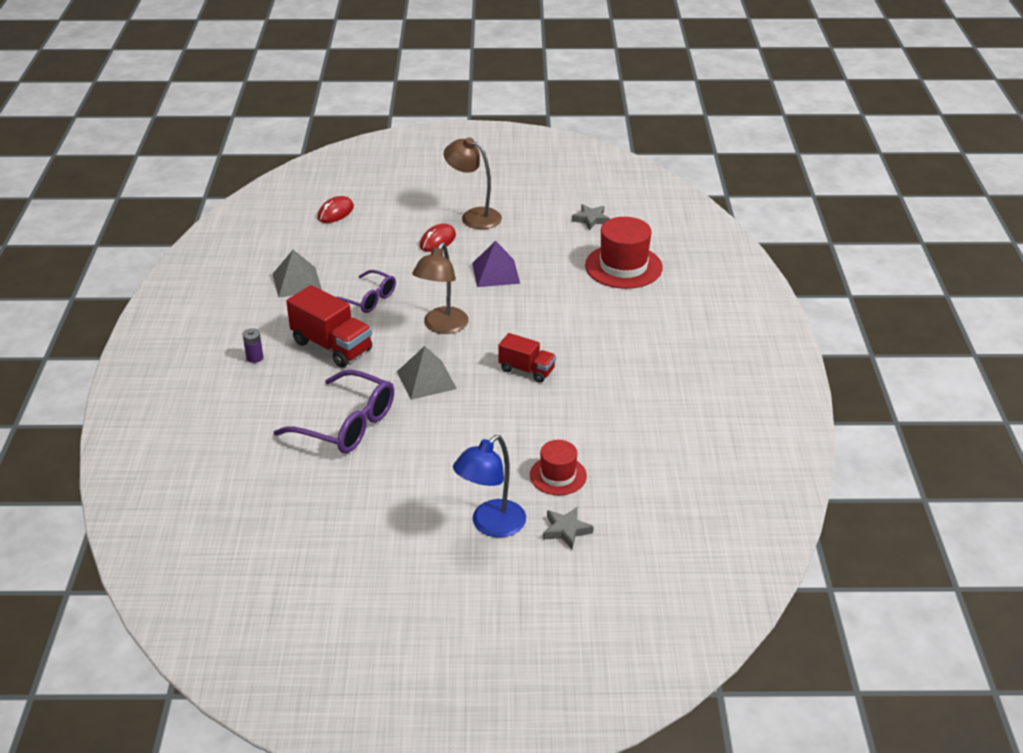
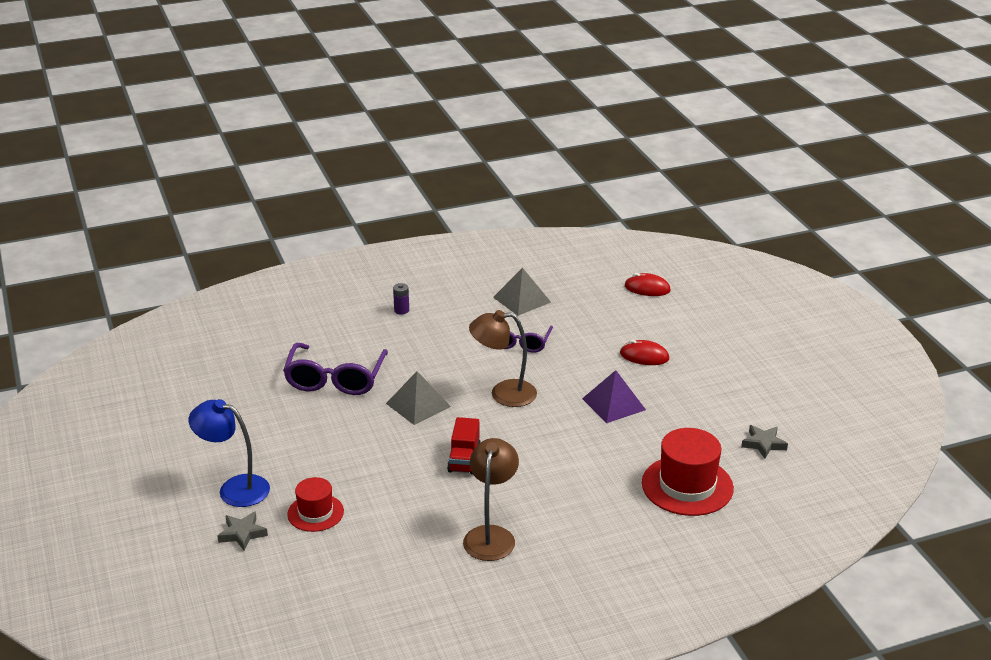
camera: 70 degrees right, 5 degrees down
red truck [286,285,372,367] -> none
brown lamp [444,137,502,229] -> brown lamp moved to [463,438,519,561]

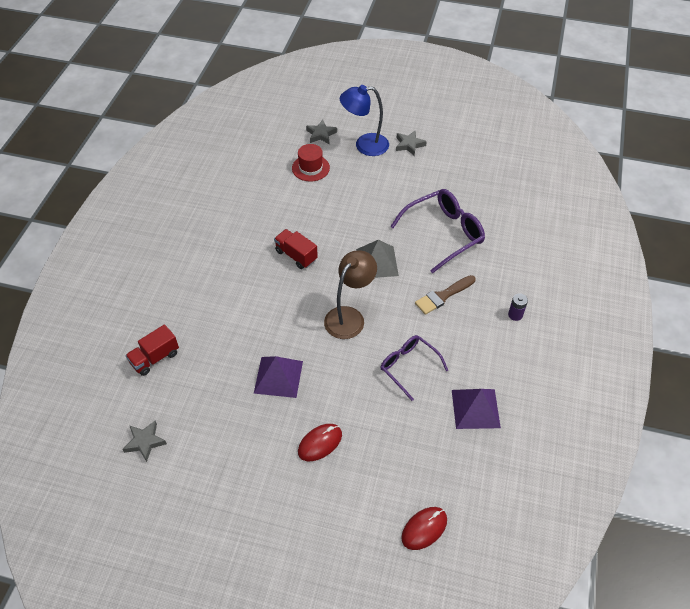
camera: 125 degrees right, 20 degrees up
blue lamp [189,399,270,507] -> blue lamp turned 150 degrees counterclockwise [340,85,389,156]
purple glasses [283,343,388,395] -> purple glasses turned 105 degrees clockwise [390,189,485,273]
brown lamp [463,438,519,561] -> none
grey pyramid [493,268,551,316] -> purple pyramid [452,389,501,429]
red hat [642,428,734,516] -> red truck [125,324,179,376]
none -> grey star [396,131,427,155]
none -> brown brush [415,275,476,315]

